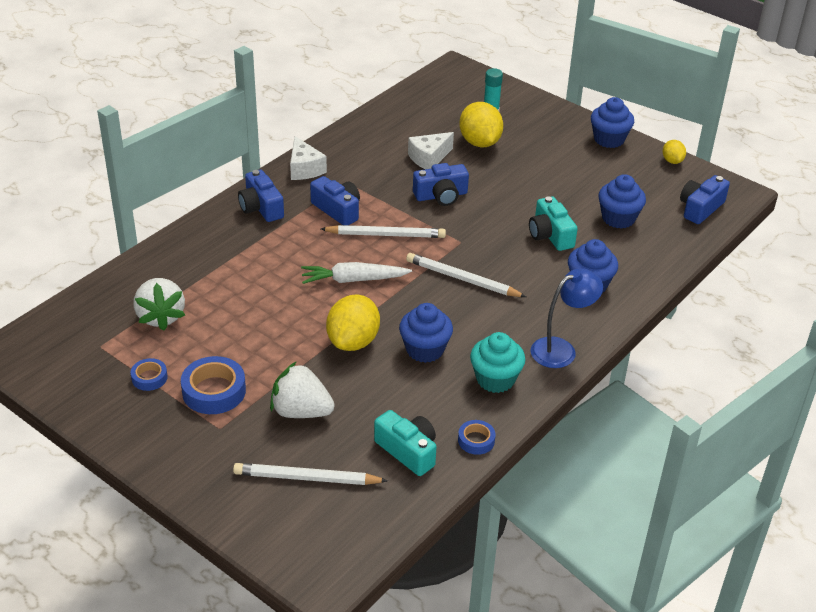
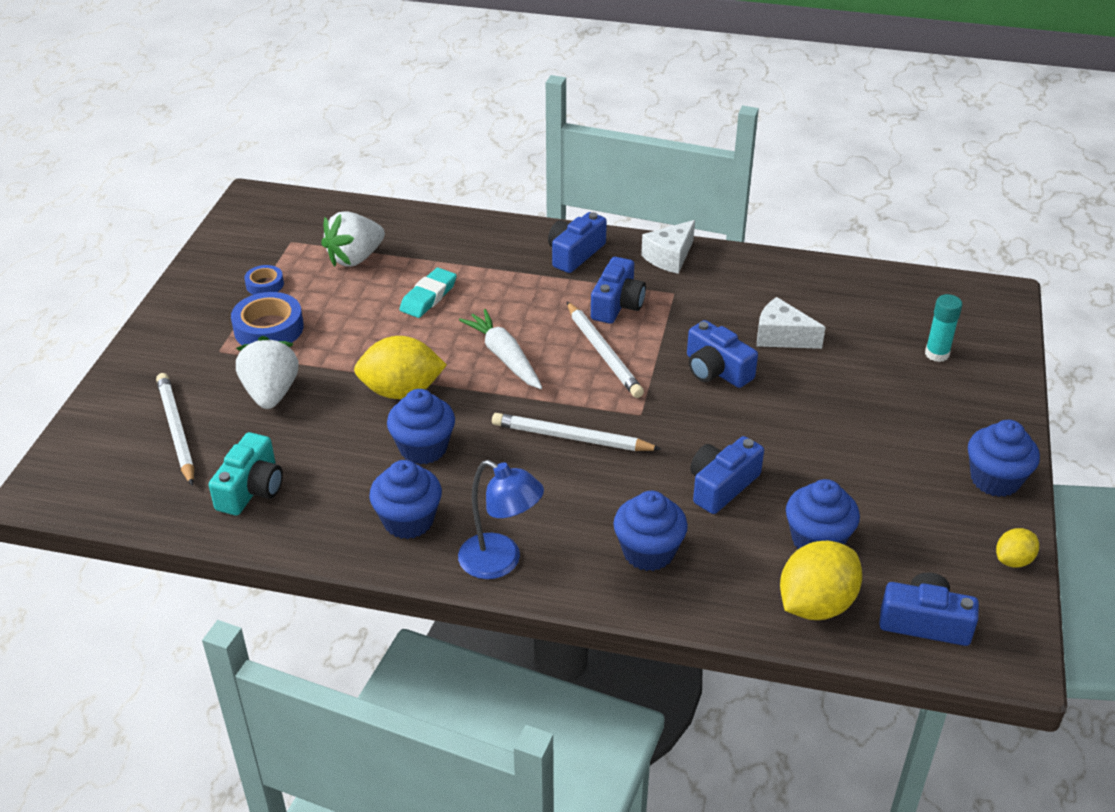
camera: 65 degrees right, 0 degrees up
white pencil [406,253,526,297] -> white pencil turned 75 degrees counterclockwise [492,413,662,451]
blue tape [458,420,496,455] -> none
yellow lemon [459,102,503,147] -> yellow lemon moved to [780,540,862,620]
turquoise cupcake [470,332,525,393] -> blue cupcake [369,460,442,539]
turquoise camera [529,196,578,251] -> blue camera [690,436,764,514]
none -> turquoise eraser [400,268,457,318]

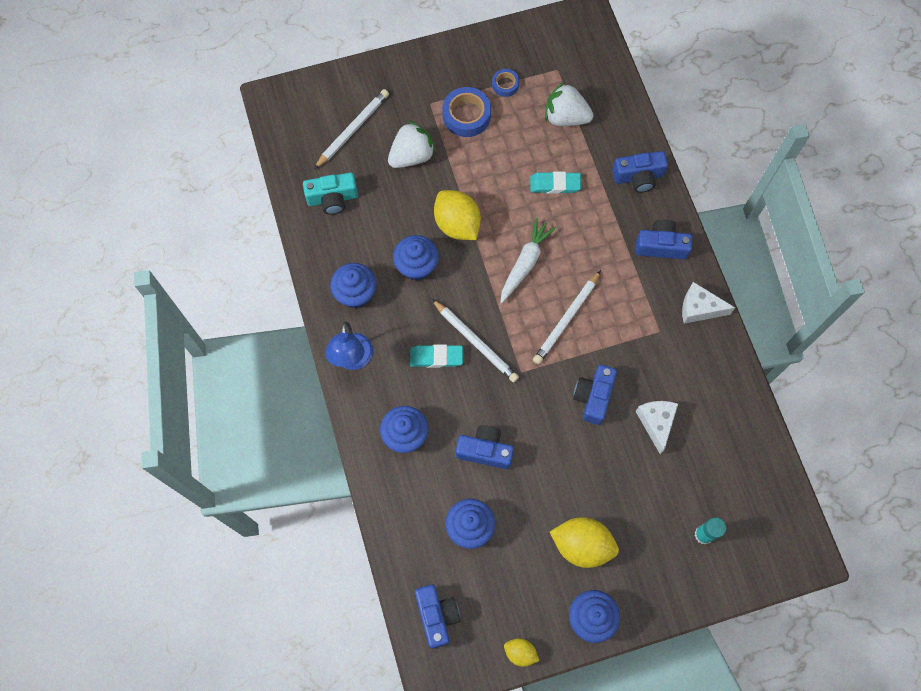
camera: 60 degrees right, 30 degrees up
white pencil [492,413,662,451] -> white pencil turned 150 degrees clockwise [432,299,519,382]
blue camera [591,257,646,324] -> blue camera moved to [612,151,668,193]
yellow lemon [780,540,862,620] -> yellow lemon moved to [550,517,619,568]
none -> turquoise eraser [410,345,463,368]

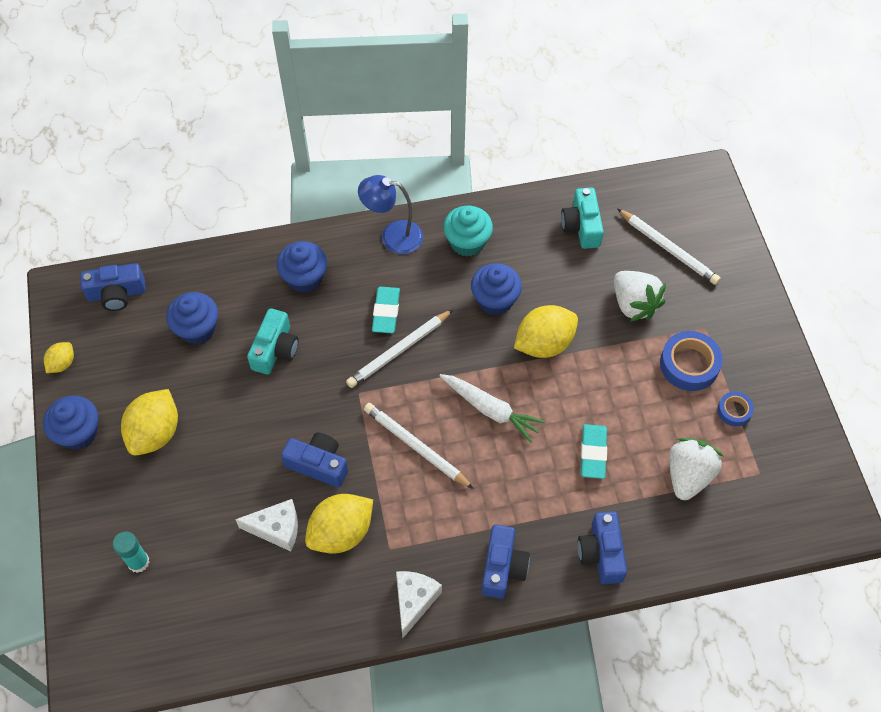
camera: 95 degrees right, 10 degrees down
blue cupcake [330,263,377,308] -> turquoise cupcake [443,206,493,257]
blue camera [456,425,514,469] -> turquoise camera [247,308,298,374]
none -> yellow lemon [305,494,373,554]

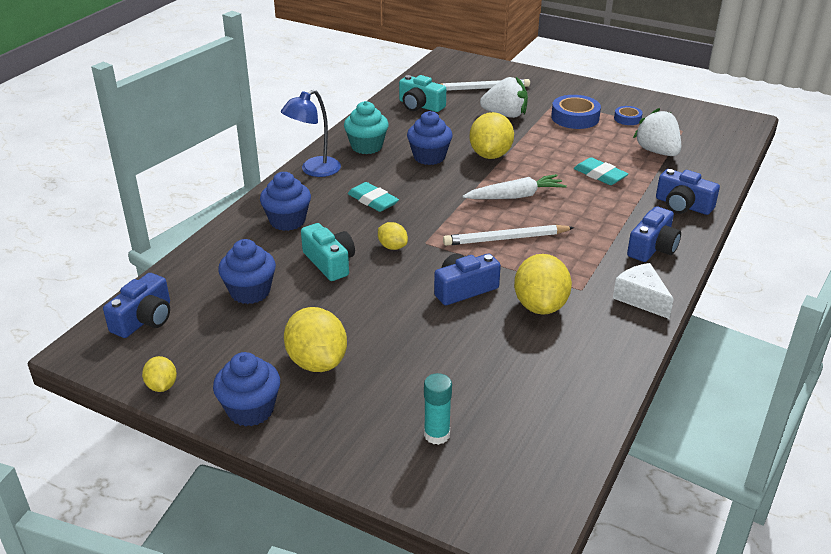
camera: 50 degrees left, 25 degrees down
white cheese [235,499,298,551] -> none
white pencil [346,309,453,388] -> none
blue camera [482,525,530,599] -> blue camera turned 75 degrees clockwise [627,206,681,262]
none -> yellow lemon [378,222,408,250]

